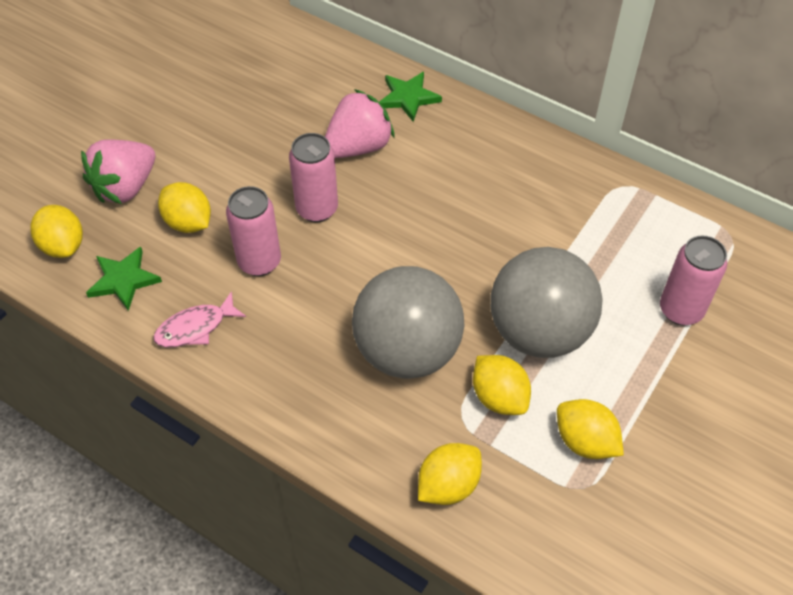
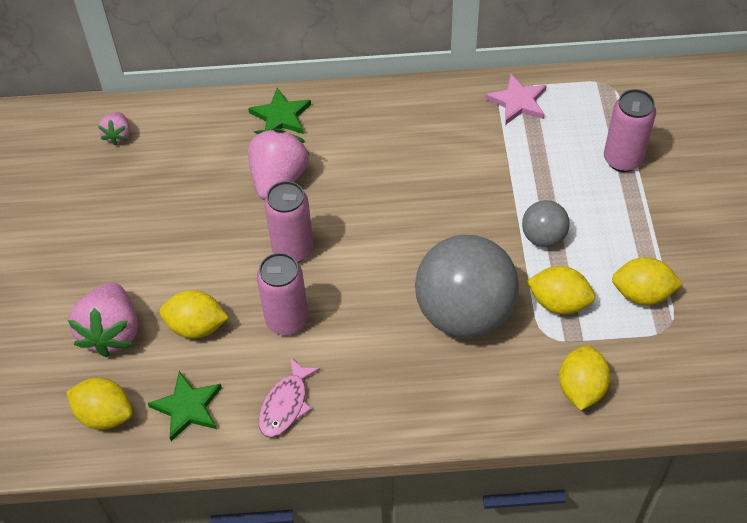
camera: 35 degrees left, 0 degrees up
grey ball [490,247,603,358] -> grey ball [522,200,570,247], size x0.48
none -> pink strawberry [98,112,130,146]
none -> pink star [485,74,547,124]

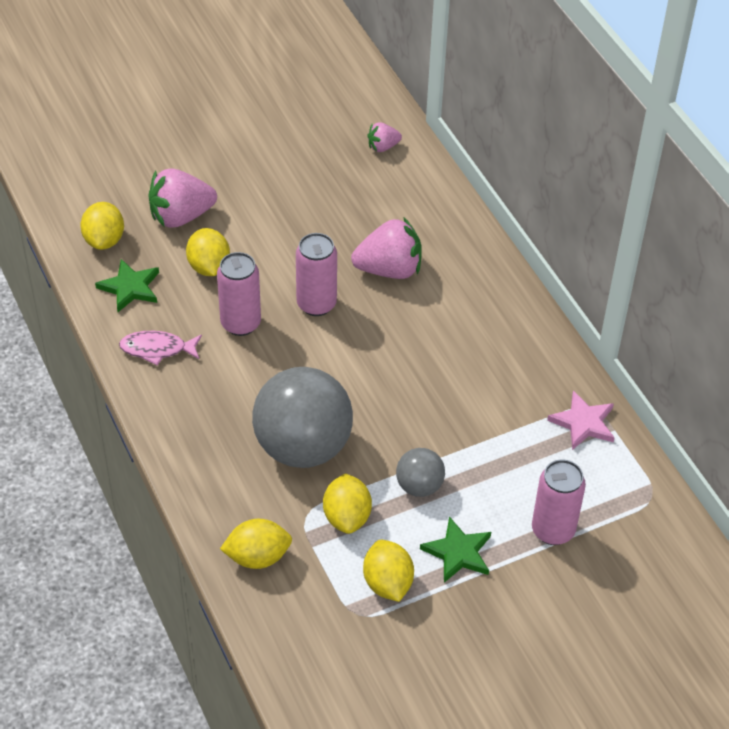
camera: 65 degrees right, 5 degrees down
green star [248,88,311,134] -> green star moved to [420,516,491,583]

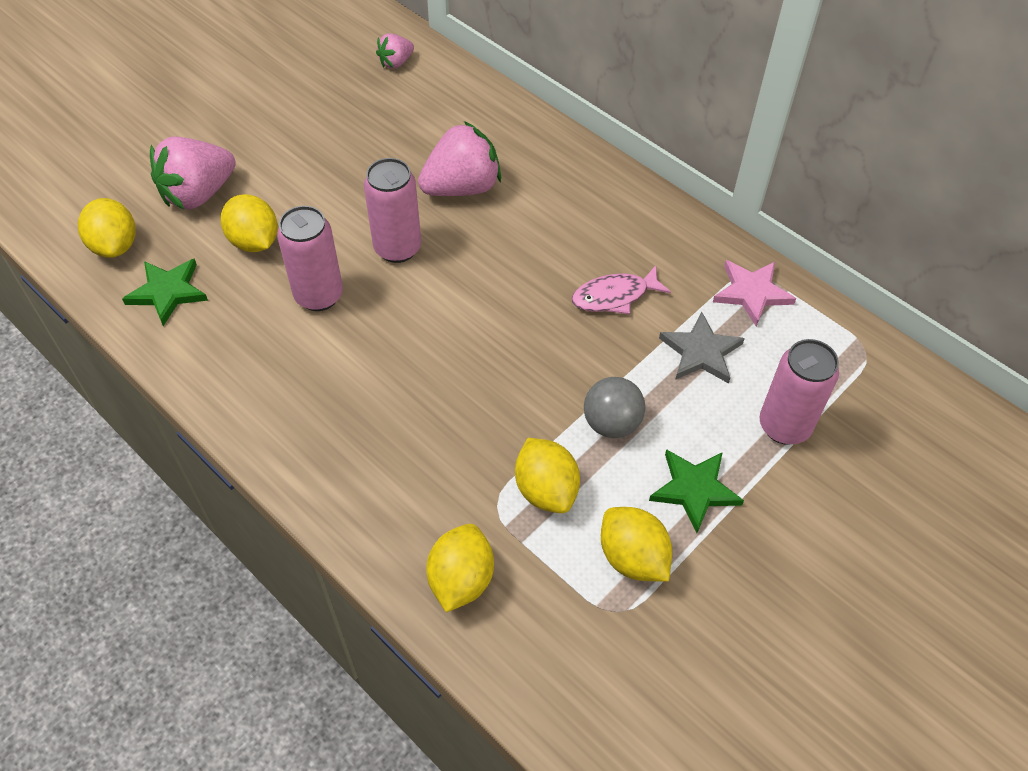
camera: 20 degrees left, 5 degrees up
pink fish [119,331,202,365] -> pink fish moved to [572,266,671,314]
yellow lemon [220,519,292,569] -> yellow lemon turned 45 degrees counterclockwise [426,524,494,612]
grey ball [252,367,353,468] -> none
none -> grey star [659,312,745,384]

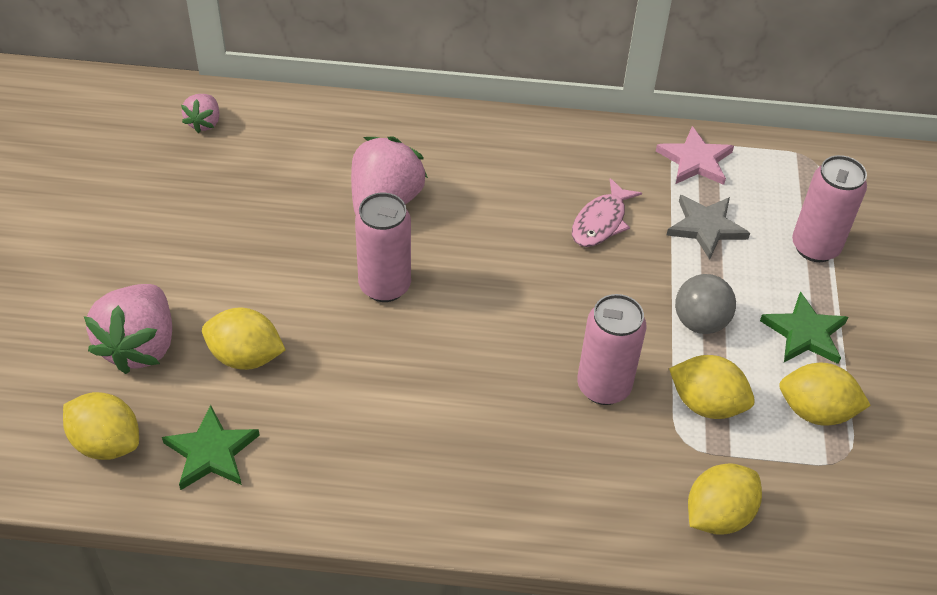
camera: 40 degrees left, 5 degrees down
pink can [277,206,343,311] -> pink can moved to [577,294,646,405]
yellow lemon [426,524,494,612] -> yellow lemon turned 75 degrees clockwise [688,463,762,535]

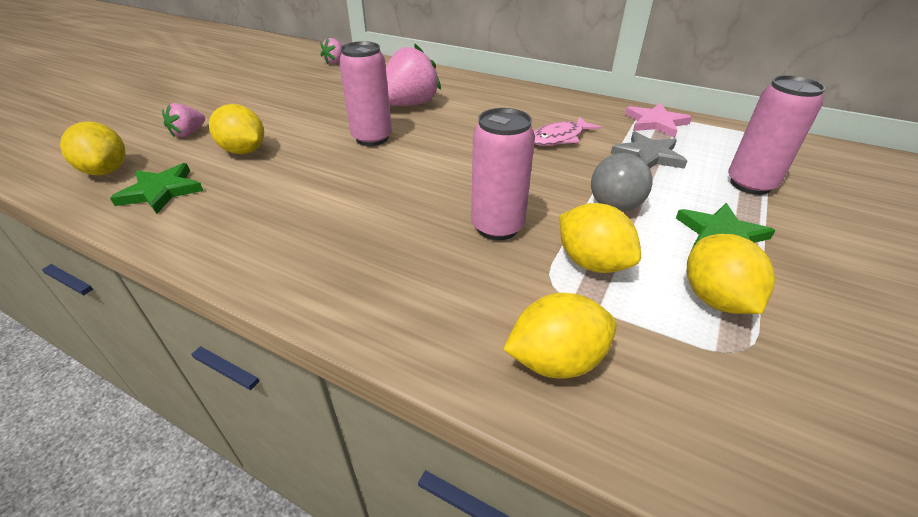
camera: 25 degrees right, 10 degrees down
pink strawberry [84,284,172,374] -> pink strawberry [162,103,205,138], size x0.53
yellow lemon [780,363,871,426] -> yellow lemon turned 45 degrees clockwise [687,234,775,314]

